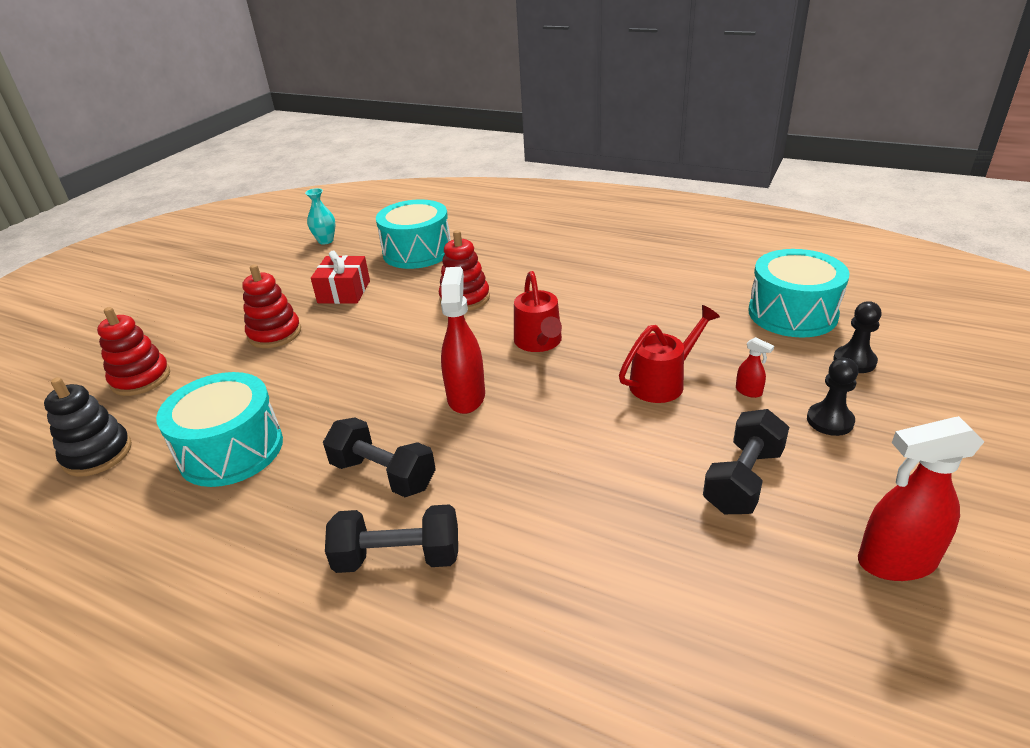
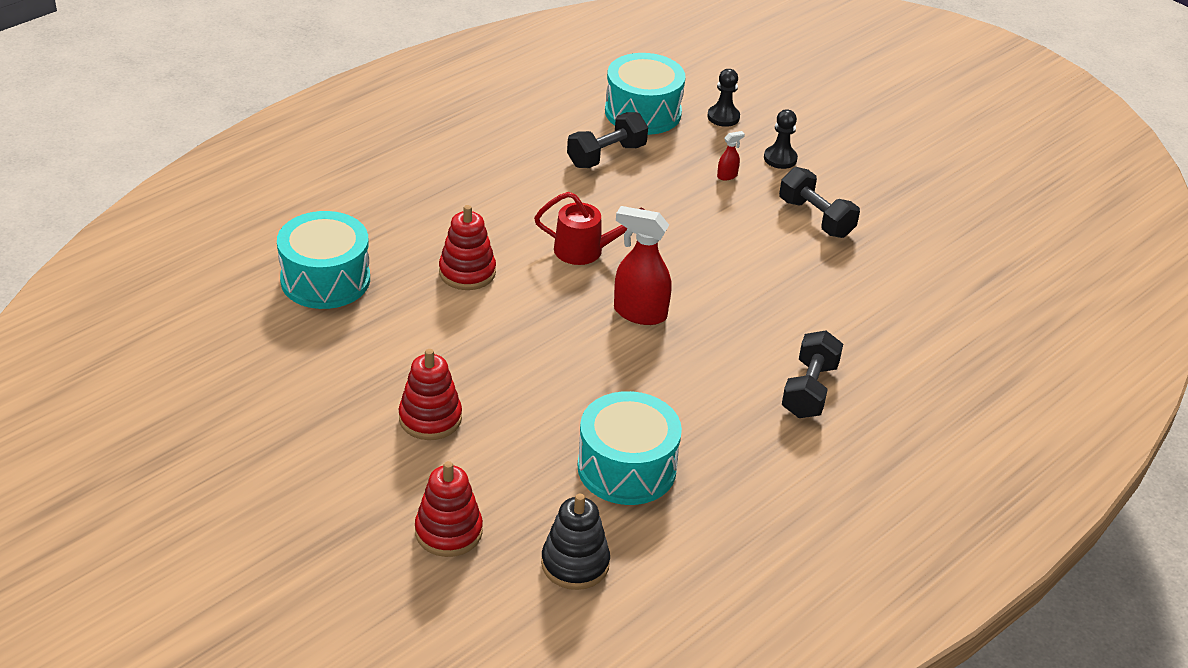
camera: 75 degrees left, 5 degrees up
turquoise vase [305,188,336,245] -> none
red gift [311,250,370,304] -> none
black dumbbell [323,417,436,497] -> black dumbbell moved to [567,112,648,168]
red watering can [619,305,720,403] -> none
red spray bottle [858,416,985,581] -> none

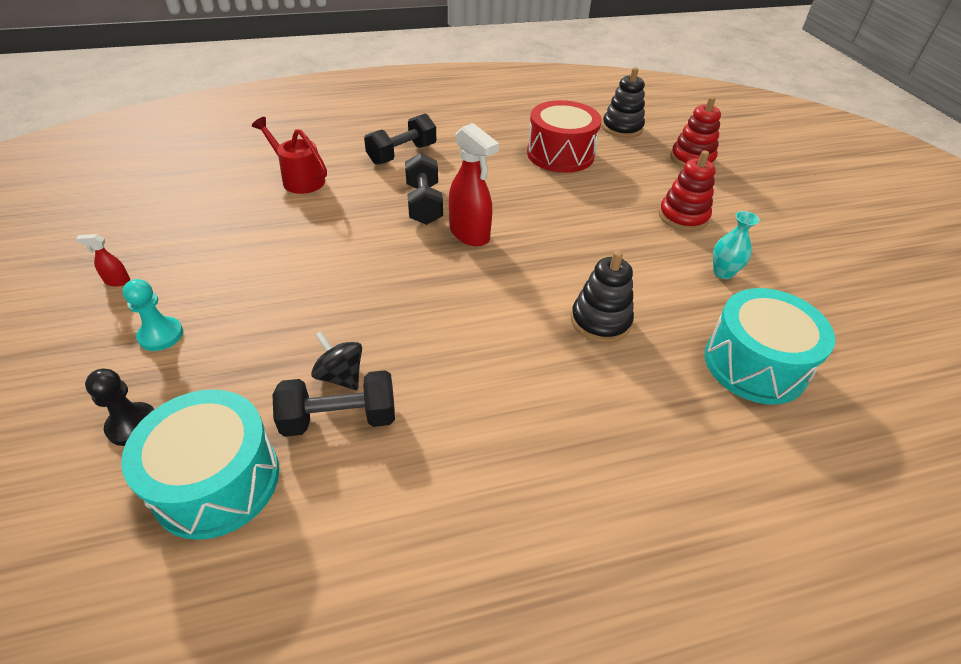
camera: 150 degrees left, 5 degrees up
red stacking toy [439,205,496,290] -> black stacking toy [571,251,634,343]
red watering can [534,192,645,265] -> red watering can moved to [252,117,327,194]
turquoise drum [578,391,682,505] -> red drum [527,100,602,173]
red spray bottle [717,131,745,180] -> red spray bottle moved to [76,234,130,286]
black pawn [764,109,798,169] -> turquoise pawn [122,279,183,351]
black dumbbell [779,167,860,238] -> black dumbbell moved to [405,153,443,225]
none -> black spinning top [311,331,362,390]
none -> turquoise vase [713,211,760,279]

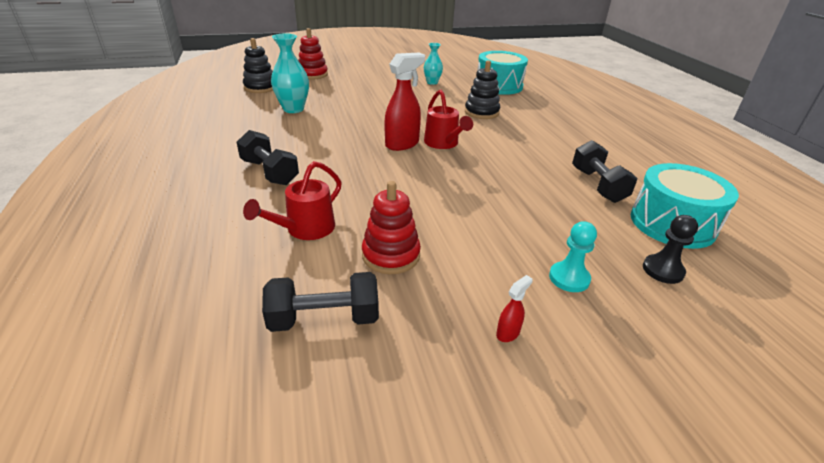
camera: 90 degrees left, 10 degrees down
red spray bottle [76,234,130,286] -> red spray bottle turned 135 degrees counterclockwise [496,275,533,342]
black spinning top [311,331,362,390] -> none
black dumbbell [405,153,443,225] -> black dumbbell moved to [262,272,379,332]
red drum [527,100,602,173] -> turquoise vase [271,33,309,113]
red stacking toy [659,150,716,232] -> red stacking toy moved to [362,181,421,274]
none -> red watering can [424,90,473,149]

